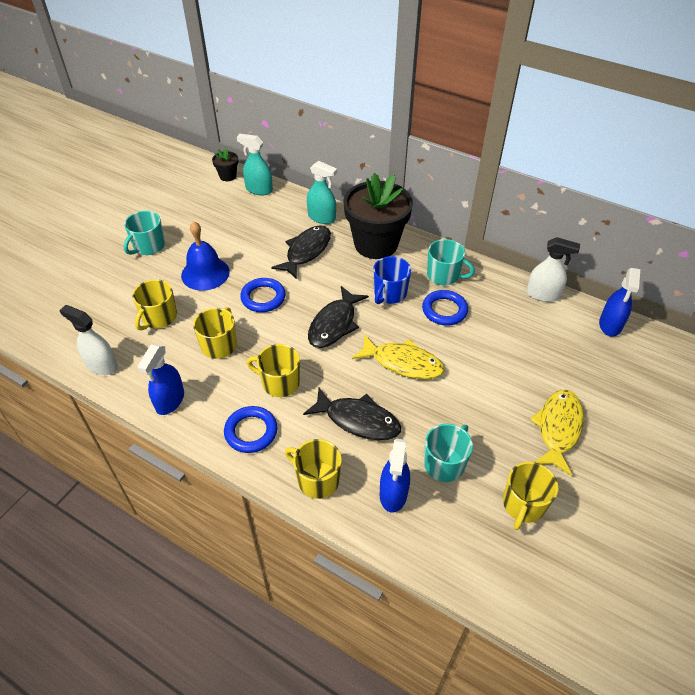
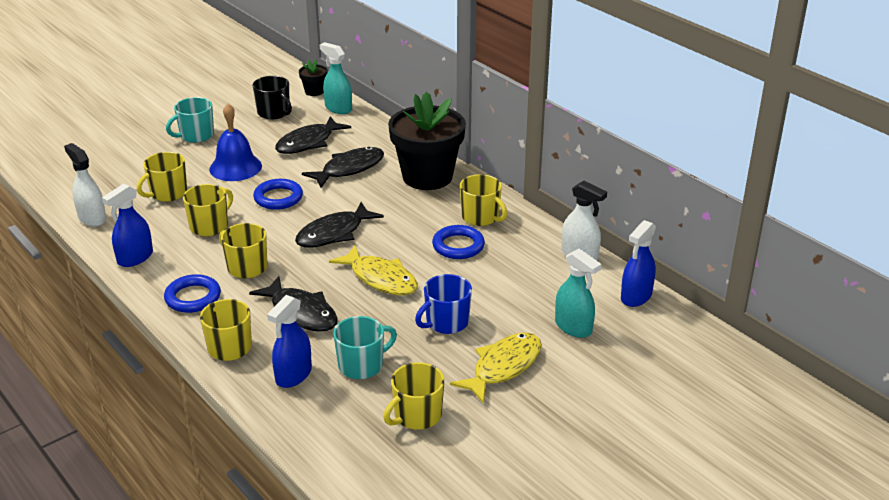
camera: 20 degrees right, 15 degrees down
turquoise spray bottle [307,161,337,224] -> turquoise spray bottle moved to [555,249,602,338]
blue mug [373,256,411,304] -> blue mug moved to [415,274,472,334]
turquoise mug [427,239,475,285] -> yellow mug [460,174,507,226]
none -> black mug [253,76,292,119]
none -> black fish [275,116,351,154]

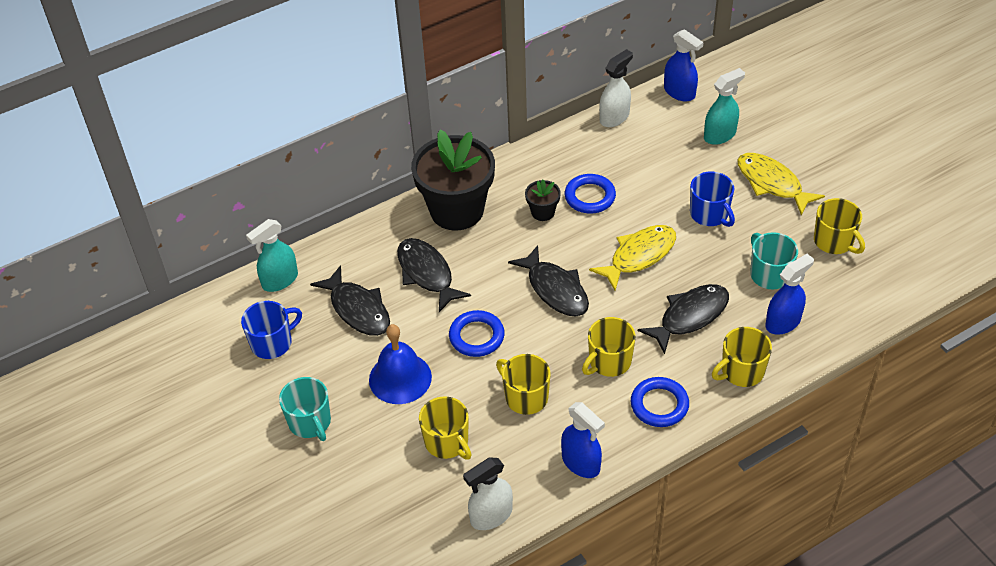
camera: 80 degrees left, 15 degrees up
black mug [253,76,292,119] -> blue mug [241,301,302,359]
blue spray bottle [267,295,312,388] -> blue spray bottle turned 75 degrees counterclockwise [765,254,814,335]
black flower pot [299,59,328,96] -> black flower pot moved to [525,180,561,221]
yellow mug [460,174,507,226] -> none

